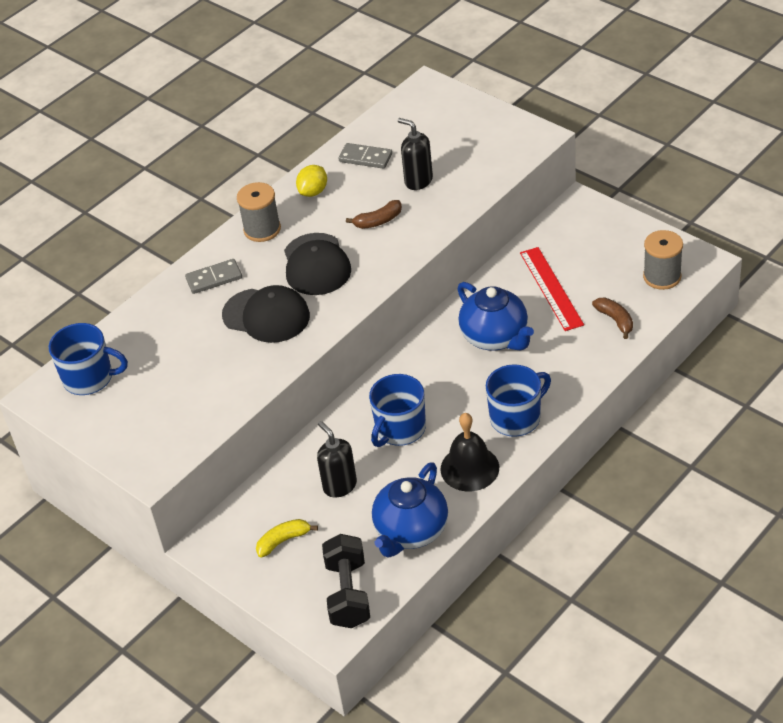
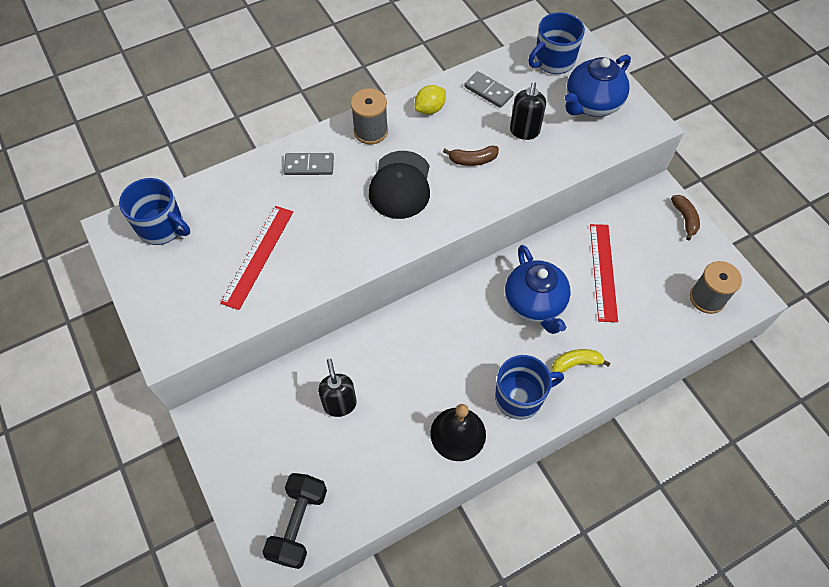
camera: 15 degrees right, 15 degrees up
black cap [222,285,310,343] -> none
yellow banana [256,519,318,557] -> yellow banana moved to [552,349,610,373]
blue mug [369,374,426,447] -> blue mug moved to [528,12,585,74]
blue teapot [372,462,448,558] -> blue teapot moved to [565,54,631,117]
black soap dispenser [398,118,433,190] -> black soap dispenser turned 135 degrees counterclockwise [510,82,546,140]
brown banana [592,297,633,339] -> brown banana moved to [671,195,700,240]
none -> red ruler [220,206,293,310]

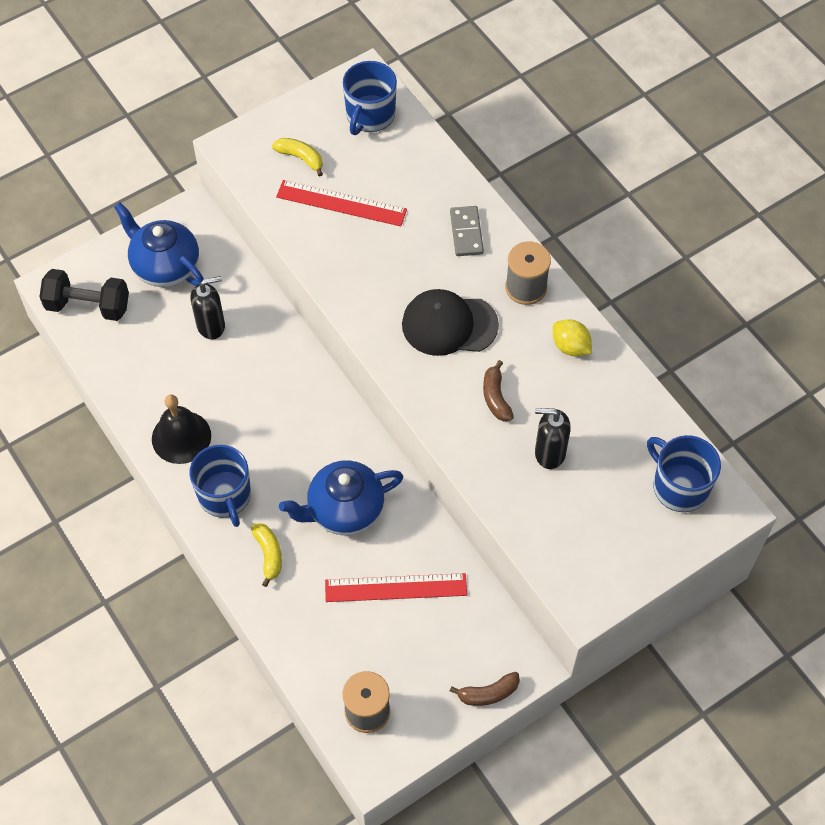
camera: 85 degrees right, 0 degrees up
grey domino [464,71,514,108] -> none
blue teapot [565,54,631,117] -> blue teapot moved to [114,202,204,287]
none -> yellow banana [272,138,323,177]

